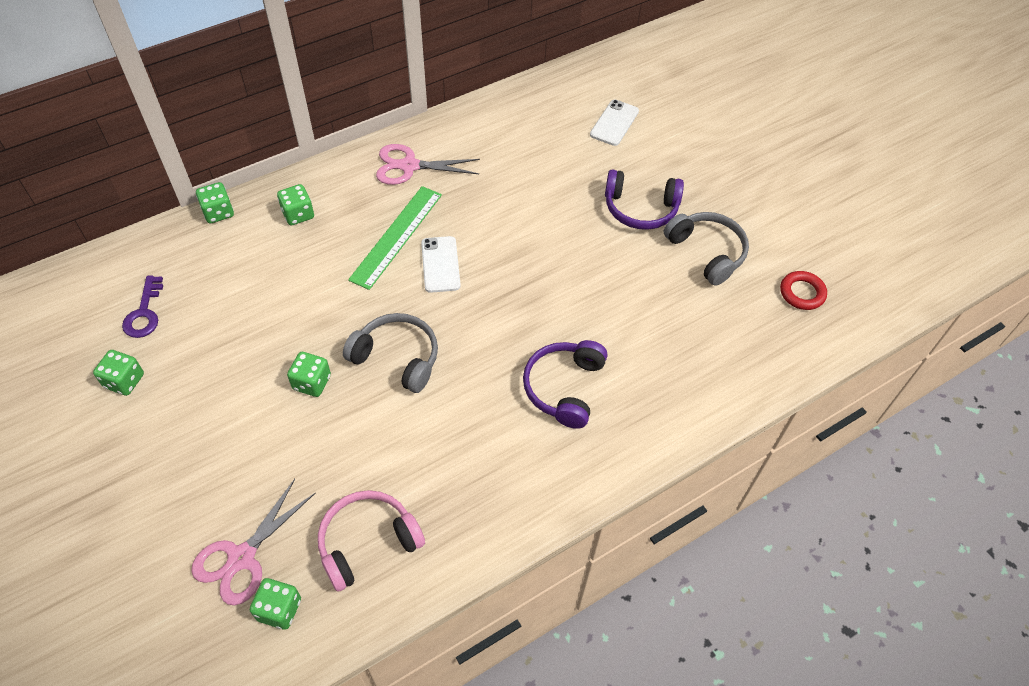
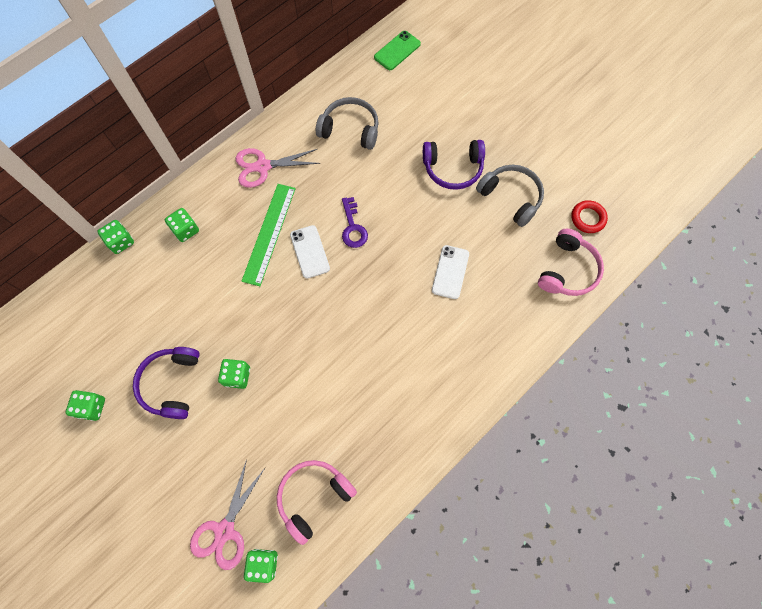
camera: 10 degrees left, 15 degrees up
purple key [122,275,163,338] -> purple key moved to [342,197,368,248]
grey headphones [343,313,438,393] -> grey headphones moved to [316,97,379,150]
purple headphones [523,340,607,429] -> purple headphones moved to [133,347,200,419]
white phone [590,100,639,146] -> white phone moved to [432,245,469,299]
none -> green phone [374,31,421,70]
none -> pink headphones [538,229,604,296]

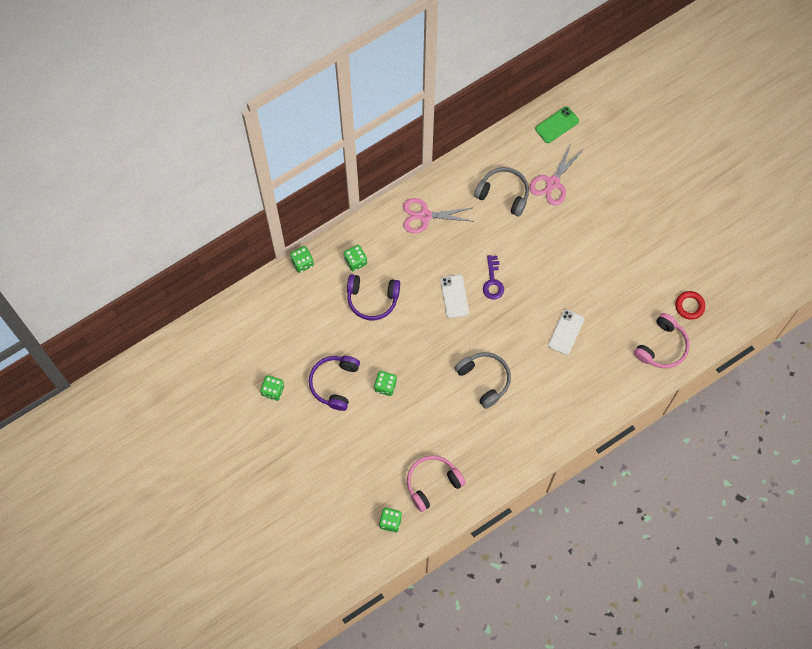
camera: 10 degrees right, 0 degrees up
pink scissors [190,459,265,570] -> pink scissors moved to [529,143,584,205]
green ruler [242,184,296,286] -> none
purple headphones [423,140,485,190] -> purple headphones moved to [347,274,400,320]
grey headphones [476,165,544,227] -> grey headphones moved to [455,352,511,409]

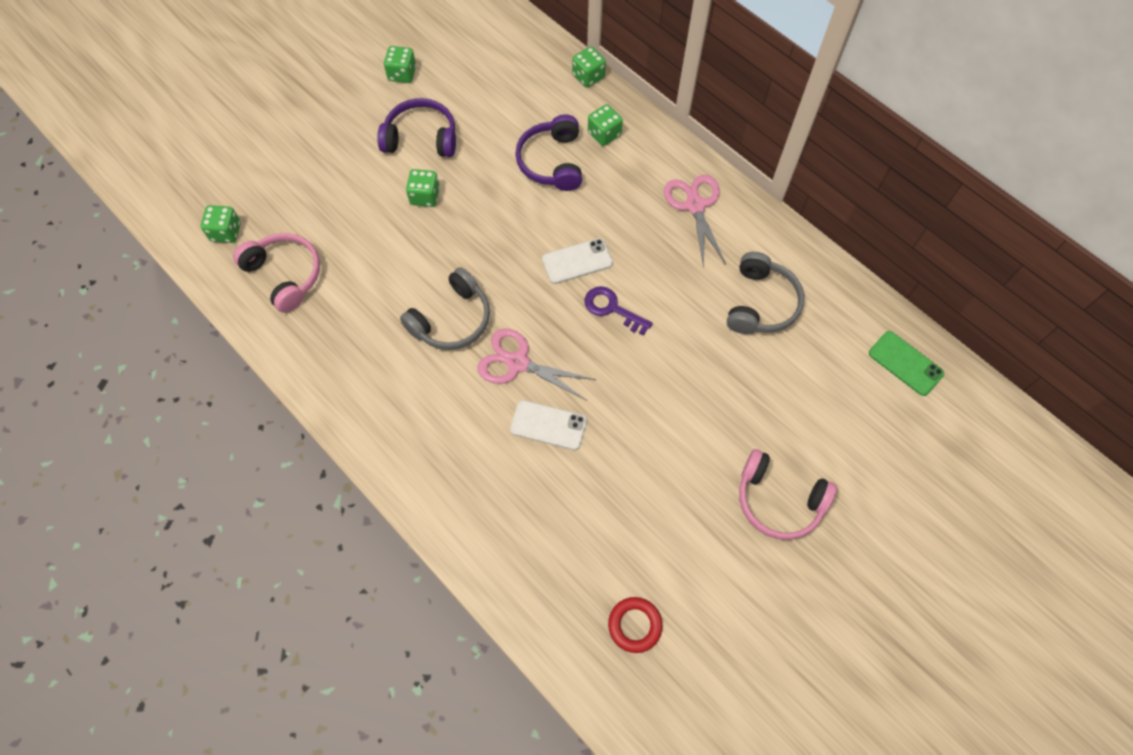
camera: 80 degrees right, 5 degrees down
purple key [483,255,504,299] -> purple key turned 45 degrees clockwise [585,286,653,335]
pink scissors [529,143,584,205] -> pink scissors moved to [477,329,596,400]
pink headphones [634,313,690,368] -> pink headphones moved to [739,449,837,540]

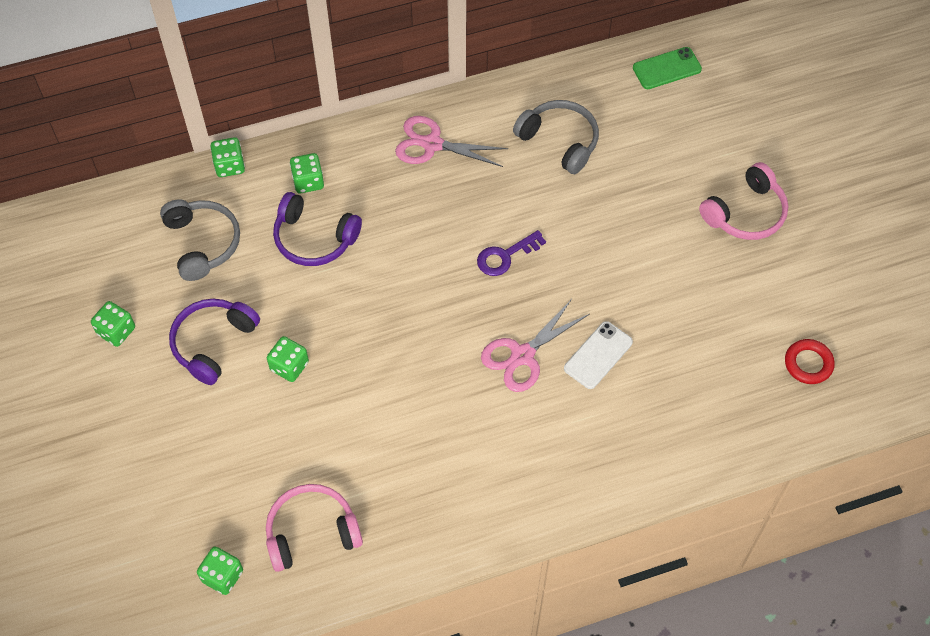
camera: 65 degrees left, 5 degrees down
grey headphones [400,267,490,350] -> grey headphones moved to [160,199,240,281]
white phone [542,238,613,284] -> none

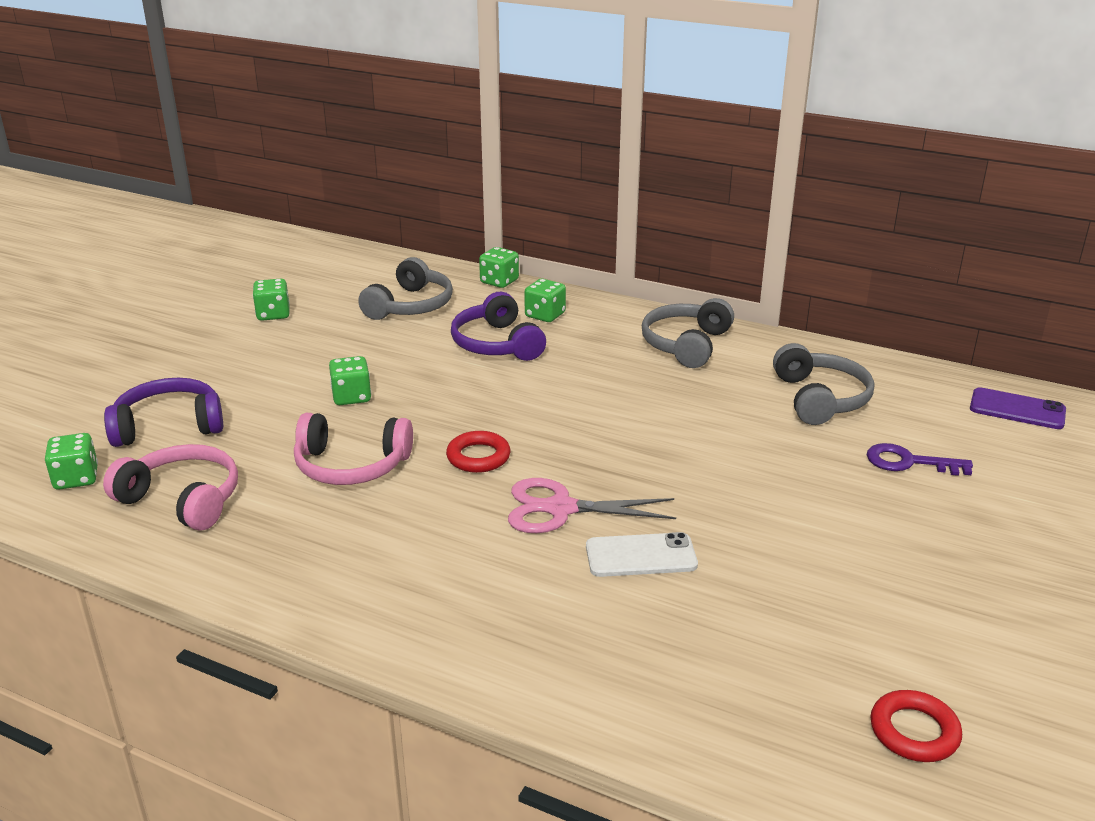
camera: 45 degrees right, 30 degrees down
purple headphones [169,299,260,385] -> purple headphones moved to [104,378,223,447]
pink scissors [395,116,508,167] -> grey headphones [642,298,734,368]
purple key [477,230,546,276] -> purple key moved to [867,443,973,476]
green phone [633,47,702,89] -> purple phone [970,387,1066,429]
pink headphones [699,162,788,240] -> pink headphones moved to [294,413,413,485]
none -> red ring [446,431,511,473]

